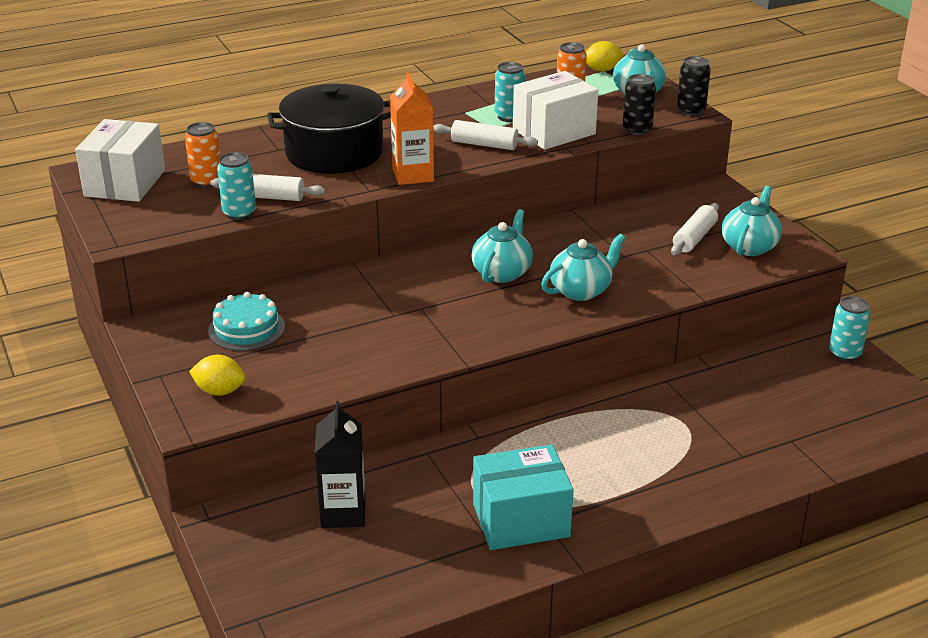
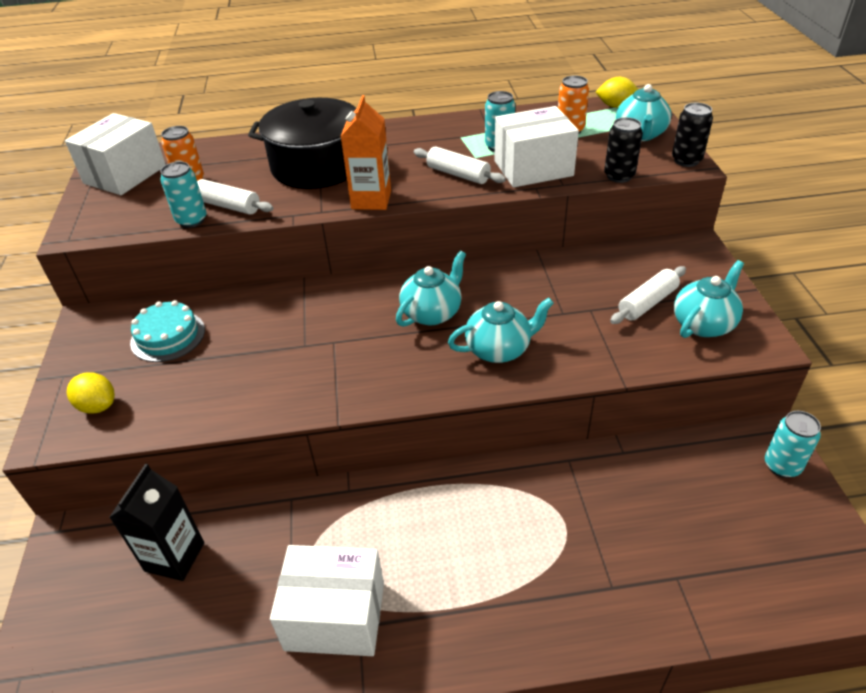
camera: 20 degrees right, 10 degrees up
turquoise box [473,445,573,550] -> white box [270,545,384,656]

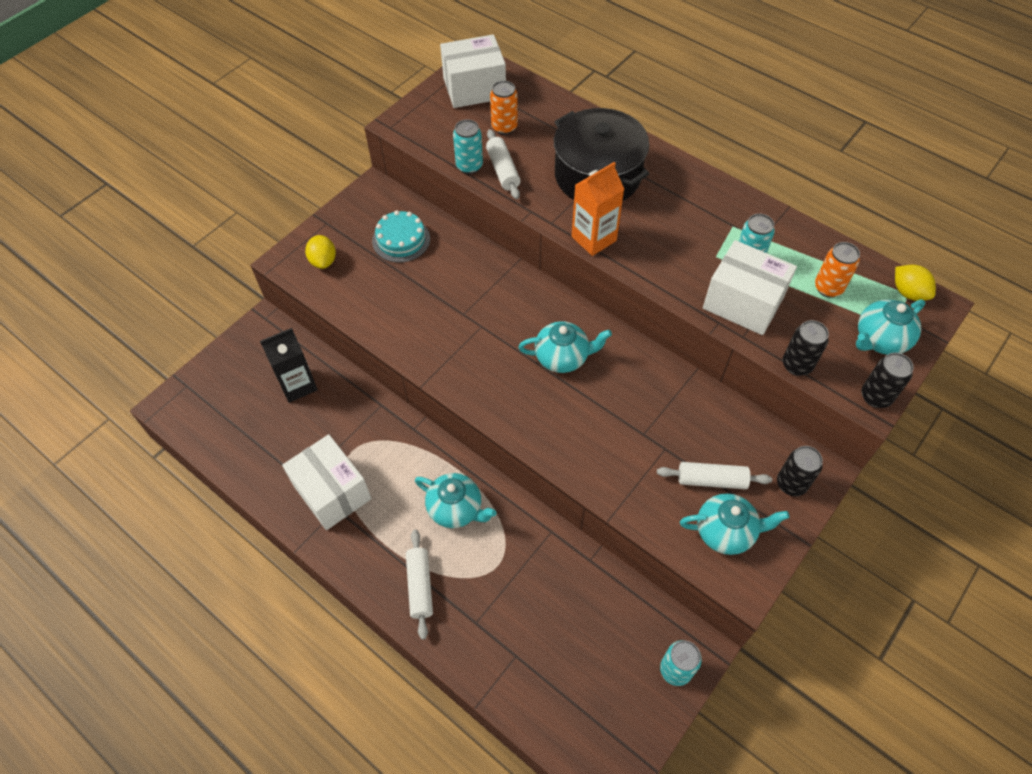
camera: 45 degrees right, 15 degrees up
white rolling pin [414,146,506,184] -> white rolling pin moved to [406,530,433,640]
turquoise teapot [448,298,554,363] -> turquoise teapot moved to [415,473,497,528]
none -> black can [777,446,823,496]

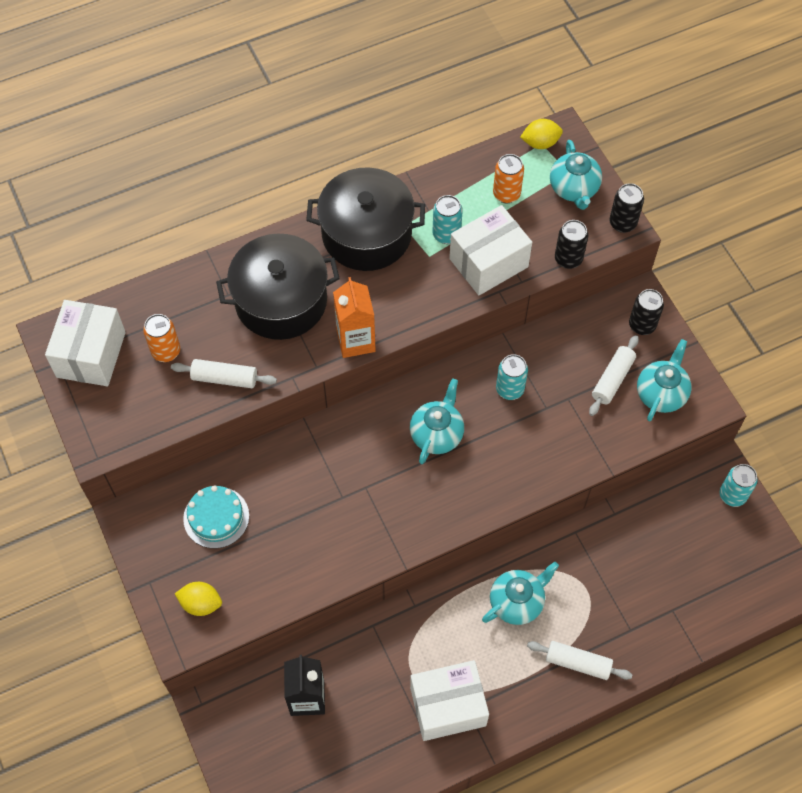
camera: 65 degrees left, 5 degrees up
turquoise can [453,119,483,174] -> turquoise can moved to [496,354,528,400]
none -> black pot [306,167,425,271]

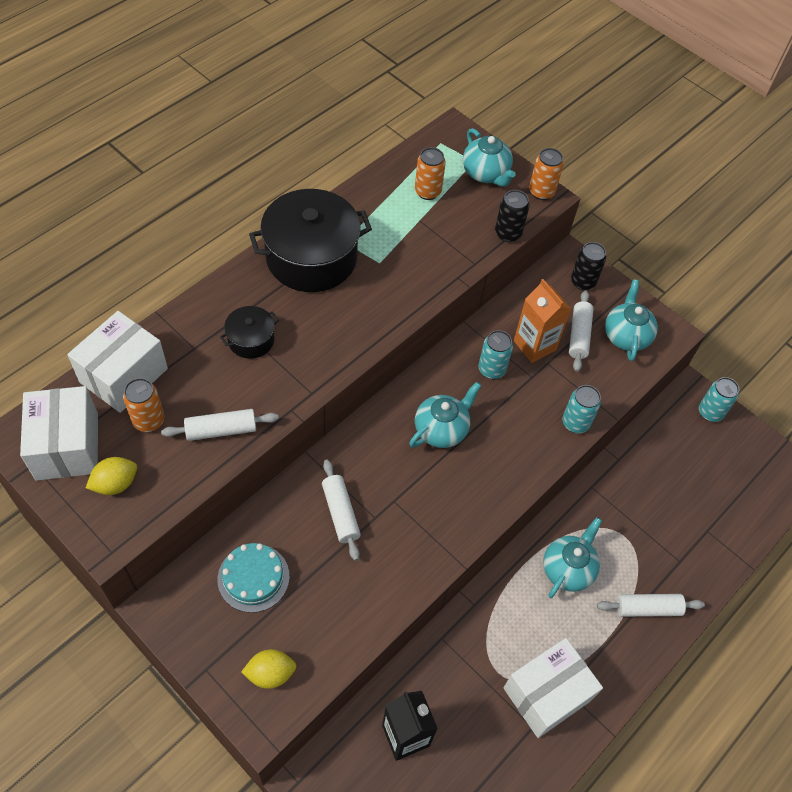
camera: 25 degrees left, 5 degrees down
black pot [216,234,340,340] -> black pot [220,306,279,359], size x0.48
orange carton [333,277,376,358] -> orange carton moved to [514,279,571,363]
turquoise teapot [410,379,464,464] -> turquoise teapot turned 45 degrees clockwise [409,382,481,448]
turquoise can [432,195,463,244] -> turquoise can moved to [562,385,601,433]
white box [449,205,532,295] -> white box moved to [67,311,168,413]
yellow lemon [520,119,563,149] -> yellow lemon moved to [86,457,137,495]
black can [609,183,644,233] -> orange can [529,148,564,200]
none -> white rolling pin [322,460,361,561]

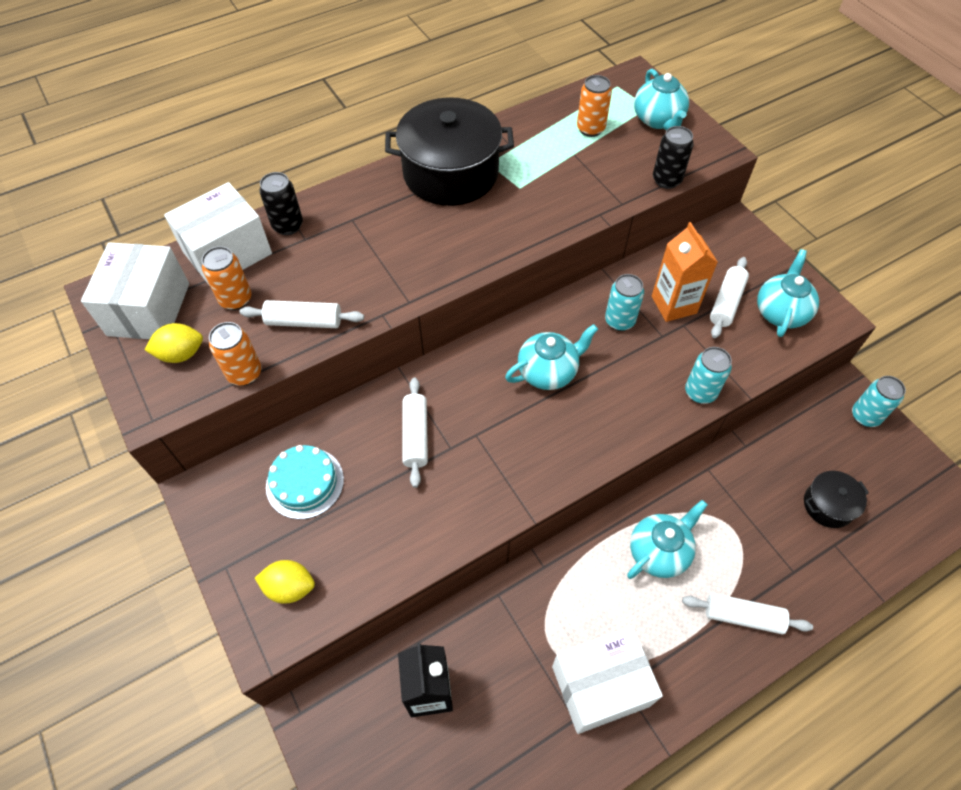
camera: 20 degrees right, 0 degrees up
black pot [220,306,279,359] -> black pot moved to [804,471,869,528]
orange can [529,148,564,200] -> orange can moved to [209,322,261,386]
black can [571,242,606,291] -> black can moved to [259,172,303,235]

